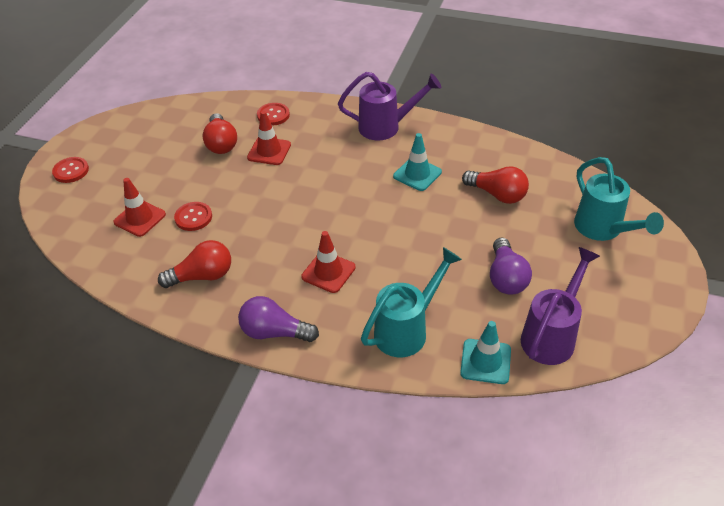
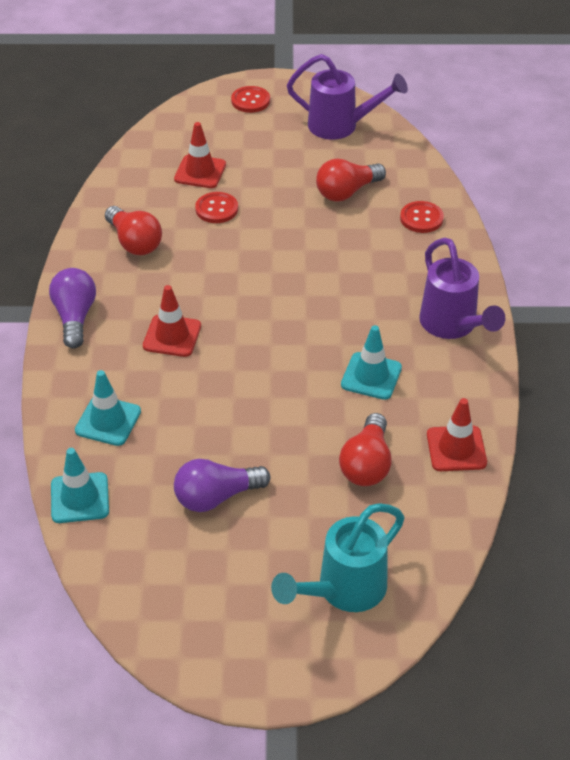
camera: 70 degrees right, 0 degrees up
red traffic cone [247,111,291,165] -> red traffic cone moved to [427,398,487,471]
turquoise watering can [361,247,462,357] -> turquoise traffic cone [75,370,141,446]
purple watering can [521,247,600,365] -> purple watering can moved to [287,54,408,140]

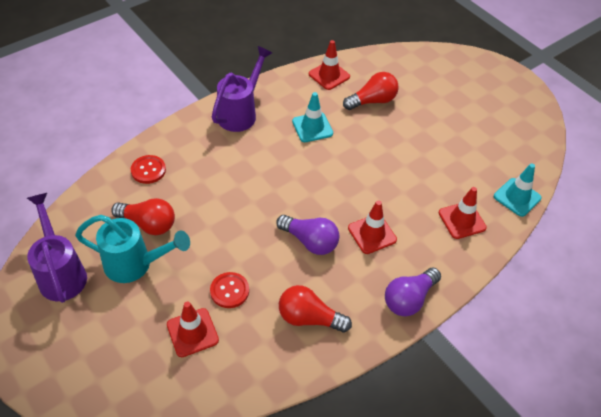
camera: 130 degrees left, 5 degrees up
turquoise traffic cone [75,370,141,446] -> red traffic cone [439,187,487,239]
red light bulb [105,206,162,255] -> red light bulb turned 90 degrees counterclockwise [279,285,352,332]
purple light bulb [174,459,270,512] -> purple light bulb moved to [276,215,339,255]
red button [231,86,270,113] -> none
turquoise watering can [271,503,405,612] -> turquoise watering can moved to [75,215,190,283]

